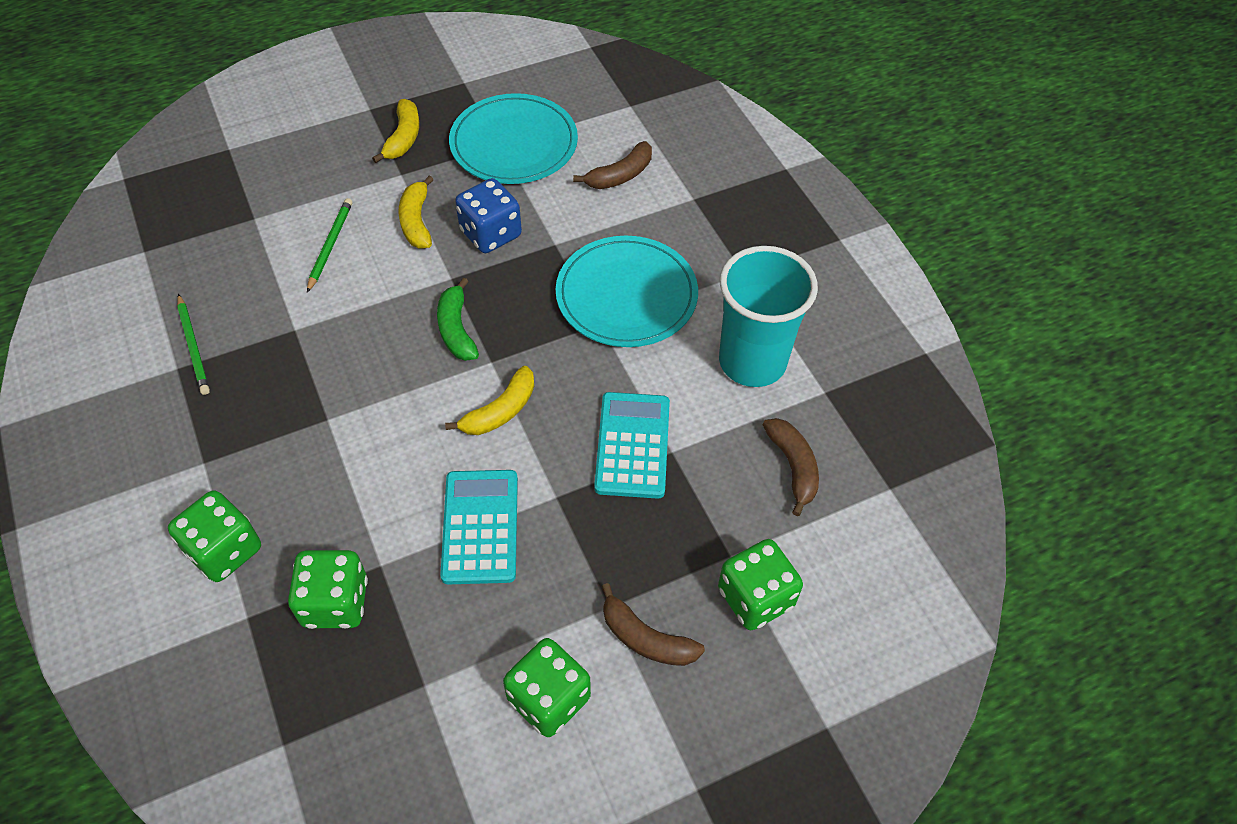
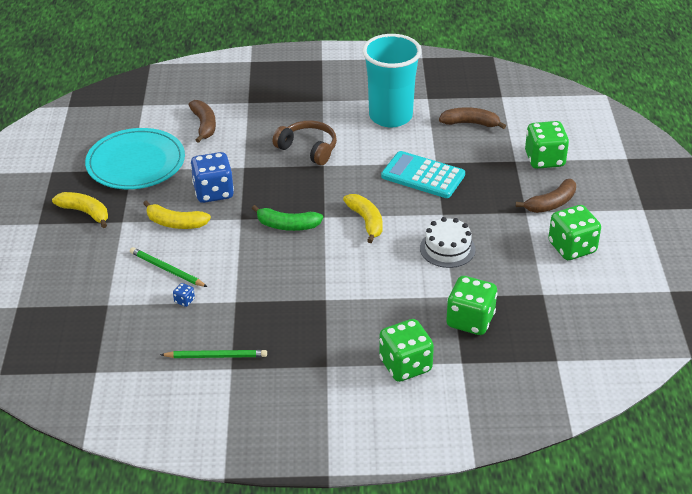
camera: 65 degrees left, 15 degrees down
turquoise calculator [440,470,518,584] -> white cake [420,217,476,268]
turquoise plate [556,236,698,347] -> brown headphones [273,120,337,165]
none -> blue dice [173,283,195,307]

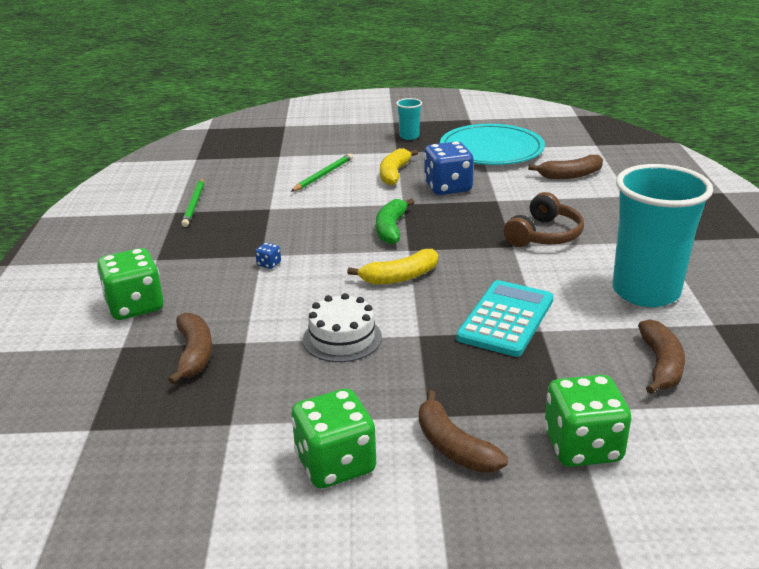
camera: 90 degrees right, 10 degrees down
yellow banana [52,192,108,228] -> turquoise cup [396,98,422,140]
blue dice [173,283,195,307] -> blue dice moved to [255,243,281,269]
green dice [446,276,497,335] -> brown banana [168,313,212,385]

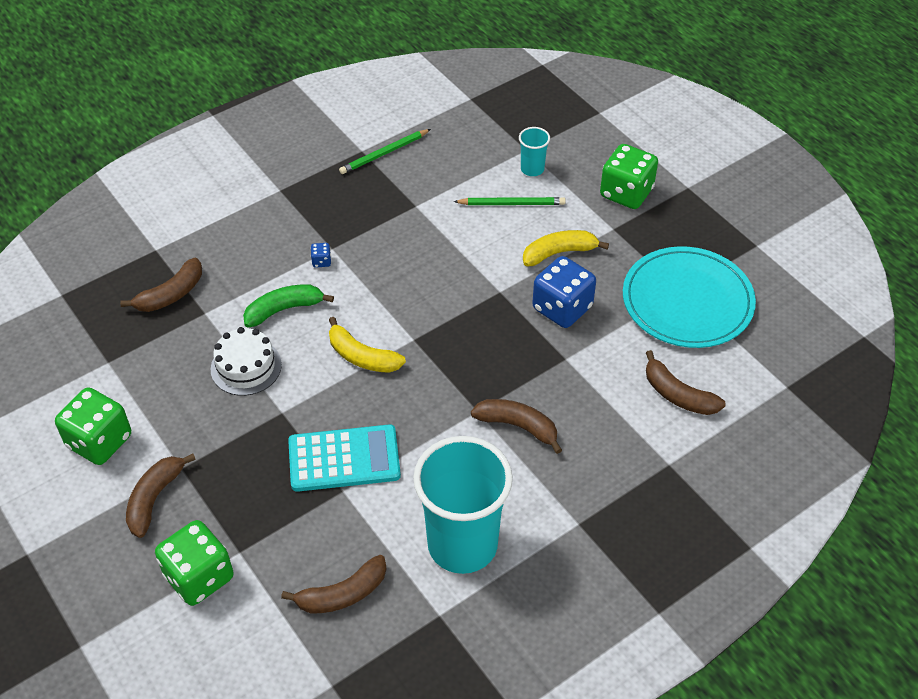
camera: 55 degrees right, 20 degrees up
green dice [97,248,164,320] -> green dice moved to [600,144,658,209]
green banana [376,198,415,244] -> green banana moved to [243,284,334,328]
turquoise cup [396,98,422,140] -> turquoise cup moved to [519,127,550,176]
brown headphones [504,192,584,247] -> brown banana [471,399,562,454]

